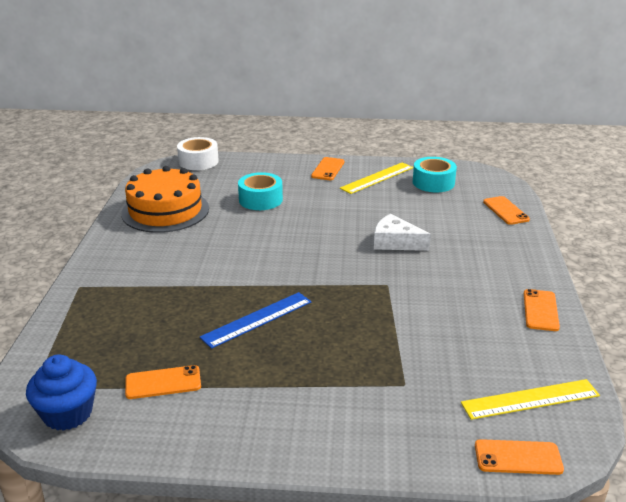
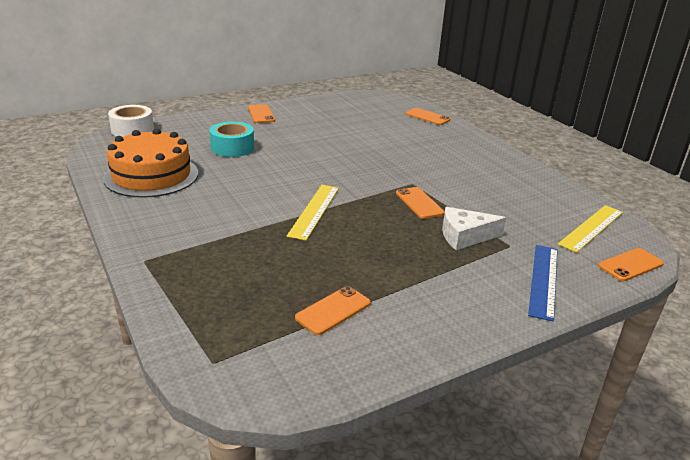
camera: 35 degrees left, 0 degrees up
blue cupcake [26,355,97,431] -> none
blue ruler [200,292,311,349] -> blue ruler moved to [528,245,558,322]
yellow ruler [340,162,413,194] -> yellow ruler moved to [287,185,339,241]
white cheese [374,214,431,251] -> white cheese moved to [442,207,506,250]
turquoise tape [413,157,457,192] -> none
orange phone [524,289,560,331] -> orange phone moved to [396,187,445,219]

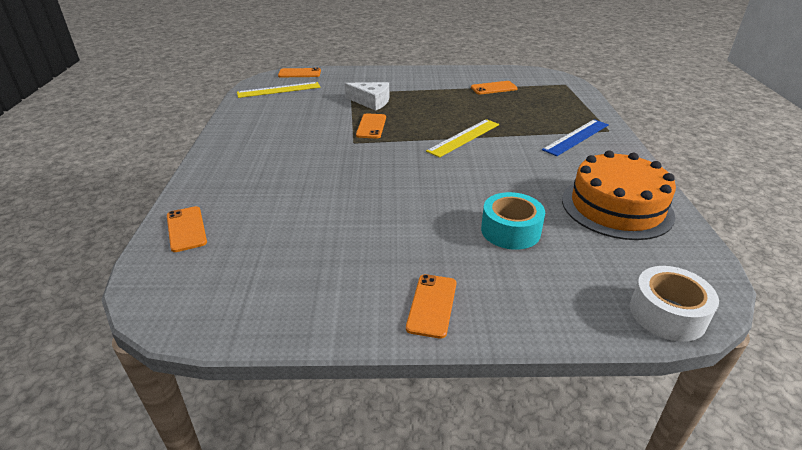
camera: 150 degrees left, 5 degrees up
blue ruler [528,245,558,322] -> blue ruler moved to [542,119,609,156]

